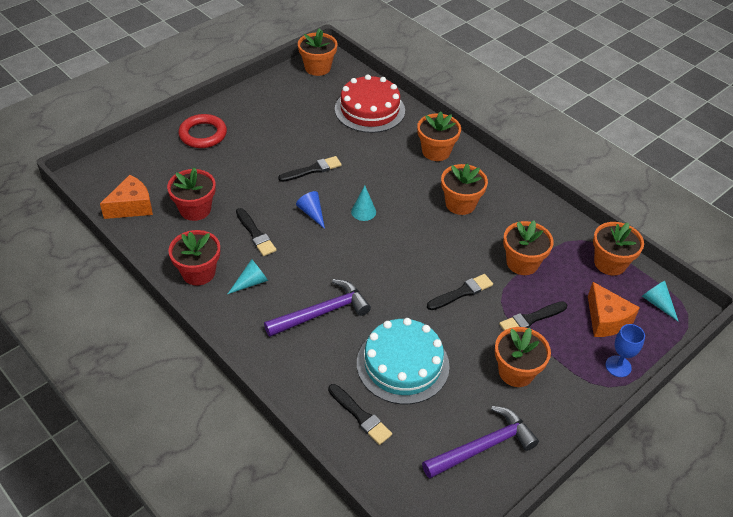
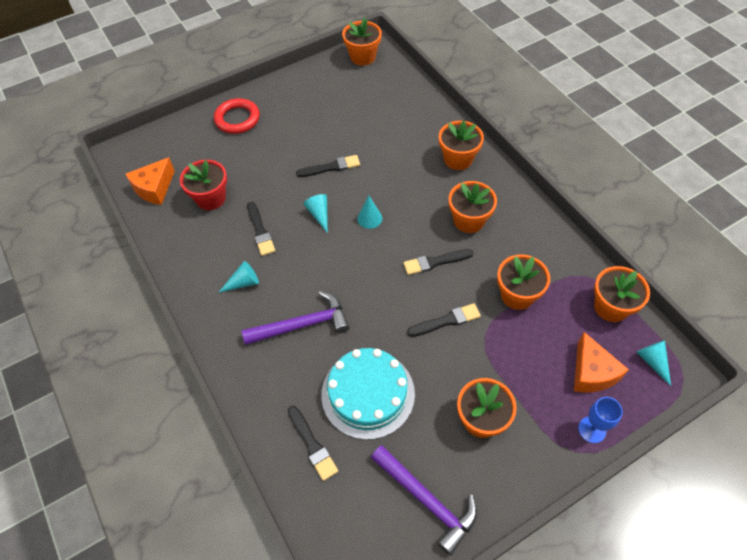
camera: 15 degrees right, 10 degrees up
orange cheese [100,175,153,219] -> orange cheese turned 150 degrees clockwise [126,157,175,205]
red flower pot [169,230,220,285] -> none
blue cone [296,191,325,229] -> turquoise cone [303,194,328,233]
red cake [335,74,405,133] -> none
purple hammer [422,406,539,479] -> purple hammer turned 60 degrees clockwise [371,445,477,556]
black brush [499,301,567,331] -> black brush moved to [403,249,473,275]

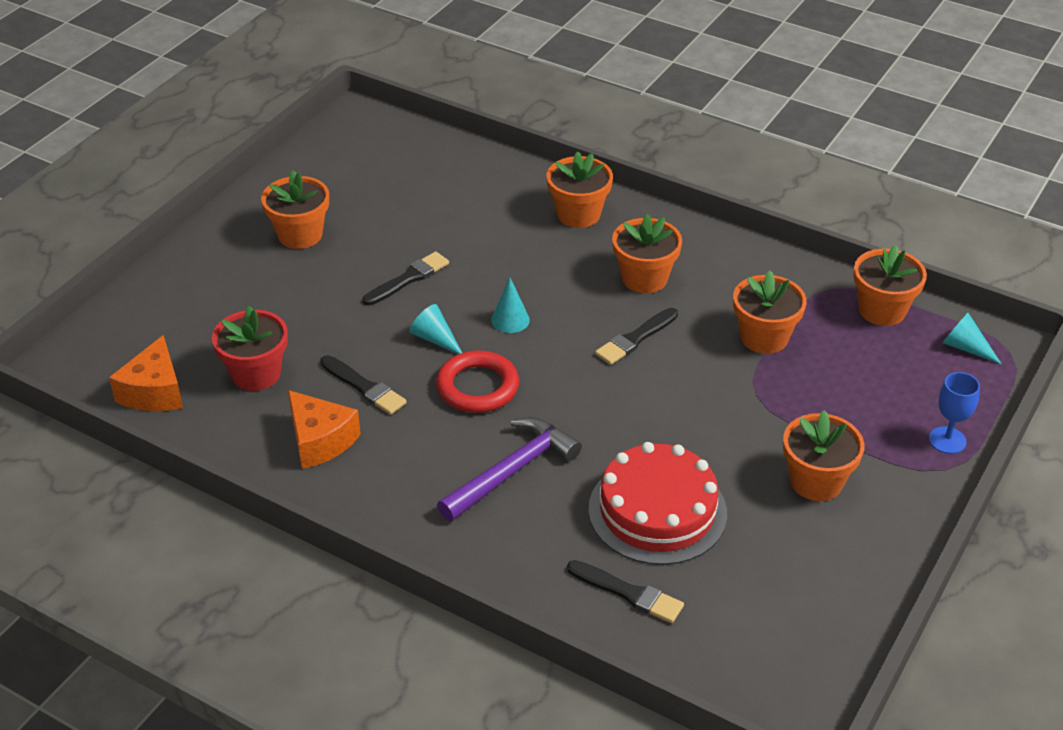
camera: 30 degrees left, 15 degrees down
red ring [214,98,260,134] -> red ring moved to [436,351,519,413]
turquoise cone [218,261,259,293] -> none
turquoise cake [321,348,415,440] -> red cake [589,442,727,565]
orange flower pot [342,17,382,66] -> orange flower pot moved to [261,170,329,249]
purple hammer [371,445,477,556] -> none
black brush [407,303,481,337] -> none
orange cheese [574,332,629,393] -> orange cheese moved to [288,390,361,469]

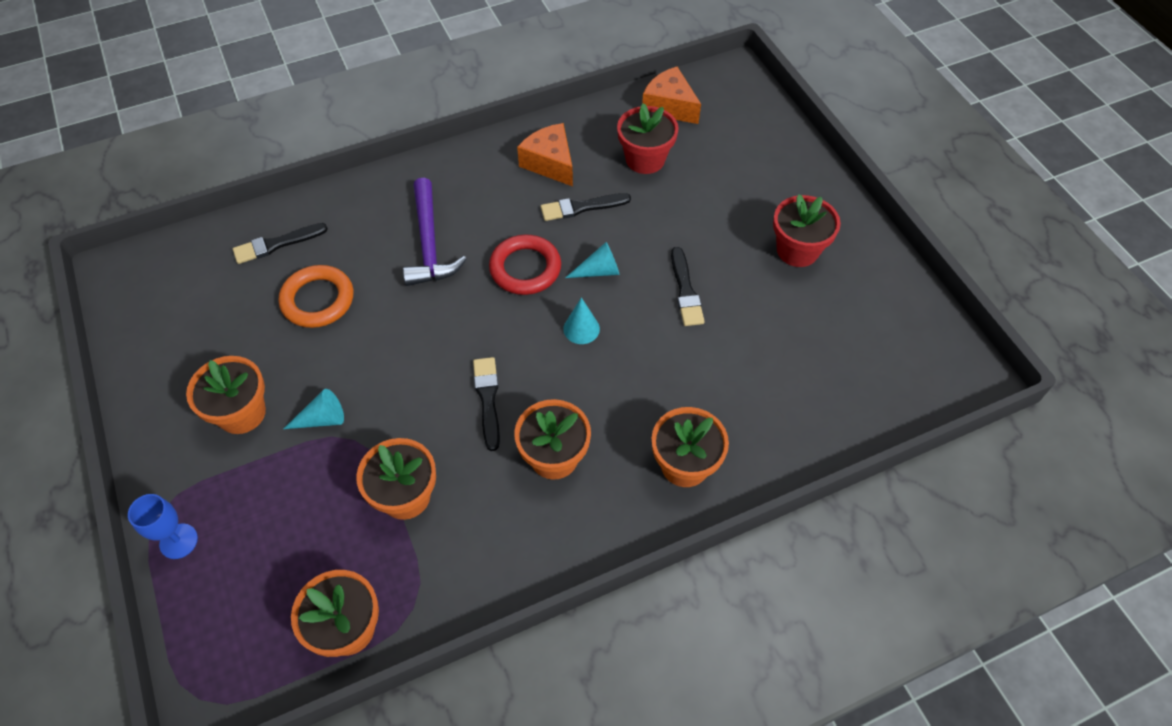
camera: 125 degrees right, 15 degrees up
orange flower pot [261,170,329,249] -> red flower pot [773,194,841,267]
orange cheese [288,390,361,469] -> orange cheese turned 60 degrees clockwise [517,123,573,186]
red cake [589,442,727,565] -> orange ring [279,265,353,328]
turquoise cone [942,313,1001,364] -> turquoise cone moved to [284,389,344,429]

